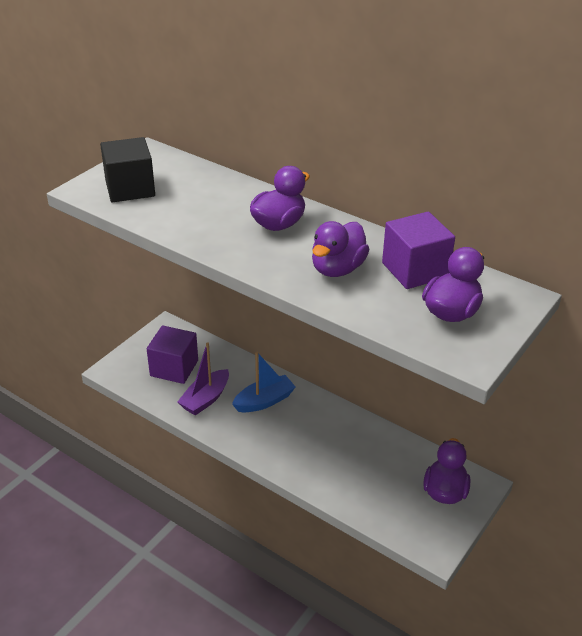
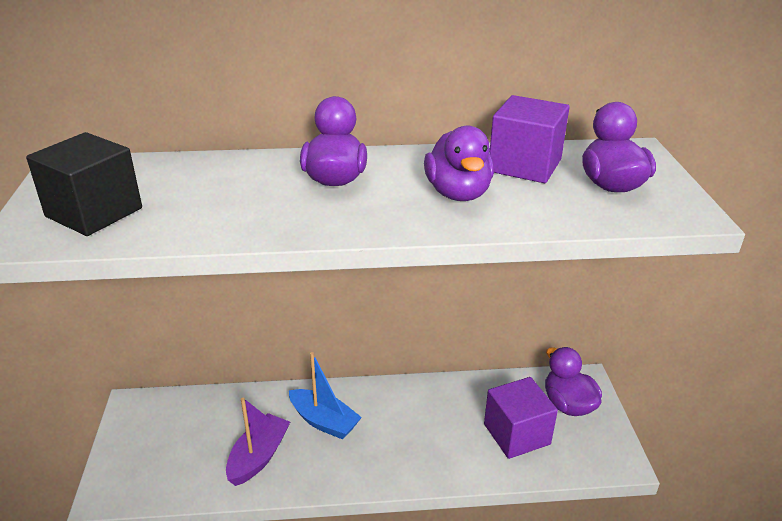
camera: 40 degrees left, 5 degrees down
purple cube [147,325,198,384] -> purple cube moved to [484,377,558,459]
purple boat [177,342,229,415] -> purple boat turned 150 degrees counterclockwise [226,398,290,486]
blue boat [232,352,296,412] -> blue boat turned 105 degrees clockwise [289,352,362,439]

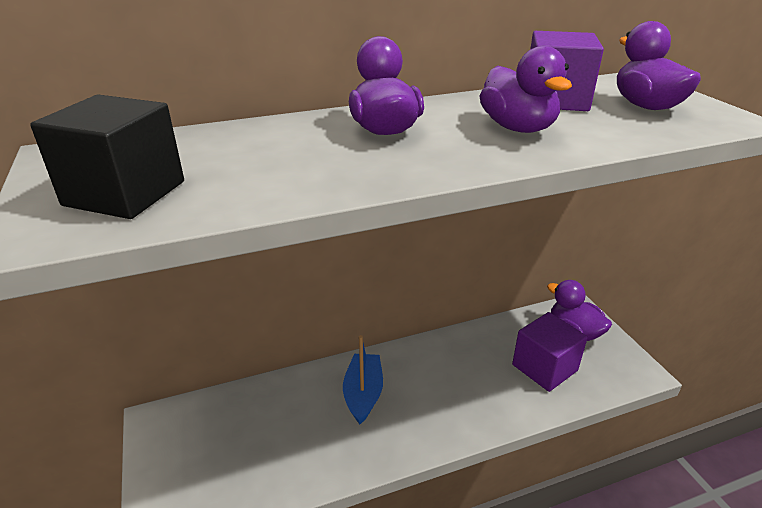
camera: 15 degrees left, 0 degrees up
purple boat [226,398,290,486] -> none
blue boat [289,352,362,439] -> blue boat turned 105 degrees counterclockwise [343,335,383,424]

